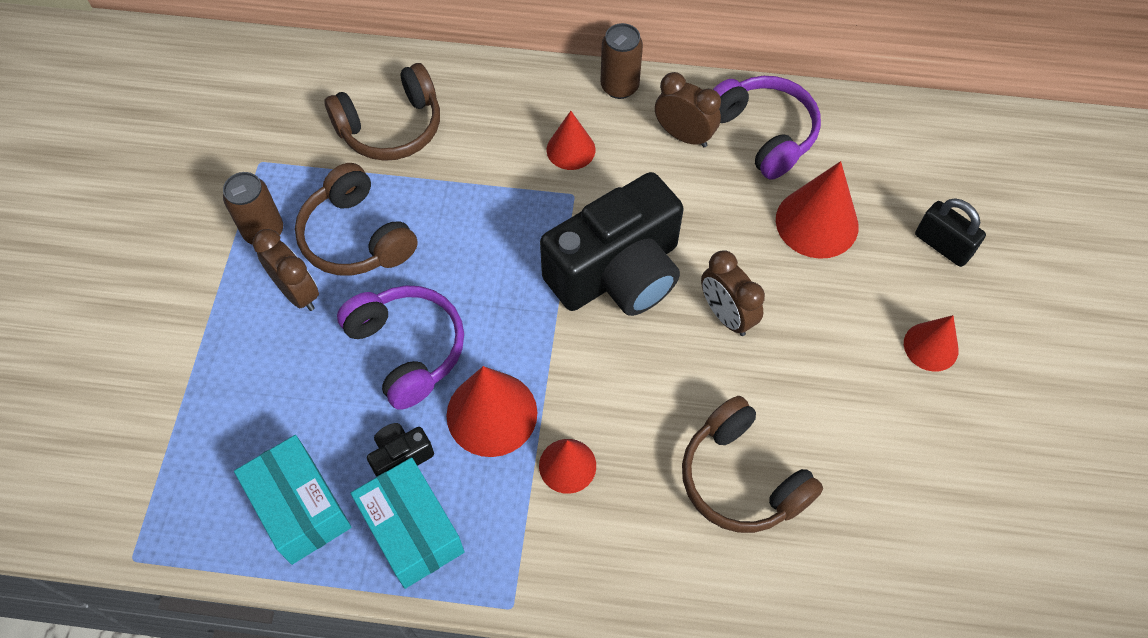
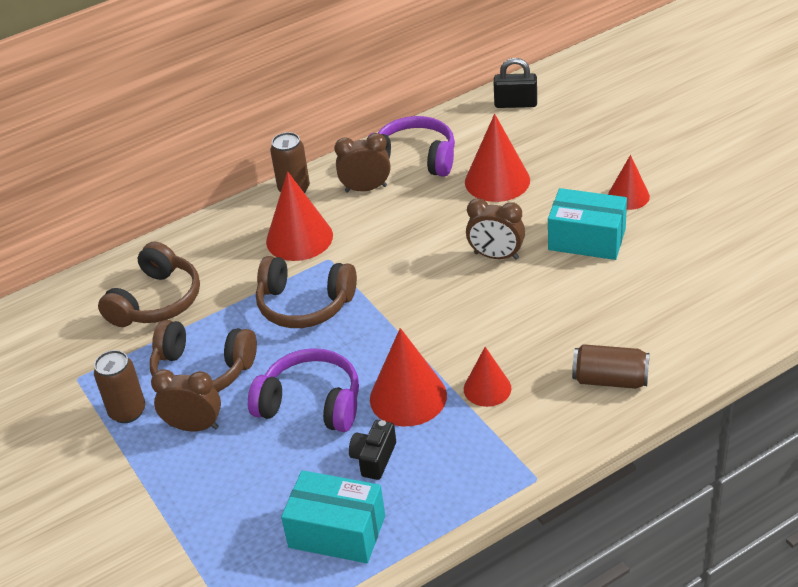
camera: 35 degrees left, 20 degrees down
turquoise box [351,457,465,589] -> turquoise box moved to [548,188,627,260]
black camera [540,172,684,316] -> none
red cone [546,111,595,170] -> red cone [266,171,333,261], size x1.62
brown headphones [682,396,823,533] -> brown headphones moved to [256,256,357,328]
black padlock [915,199,986,267] -> black padlock moved to [494,58,537,108]
none -> brown can [572,344,650,389]

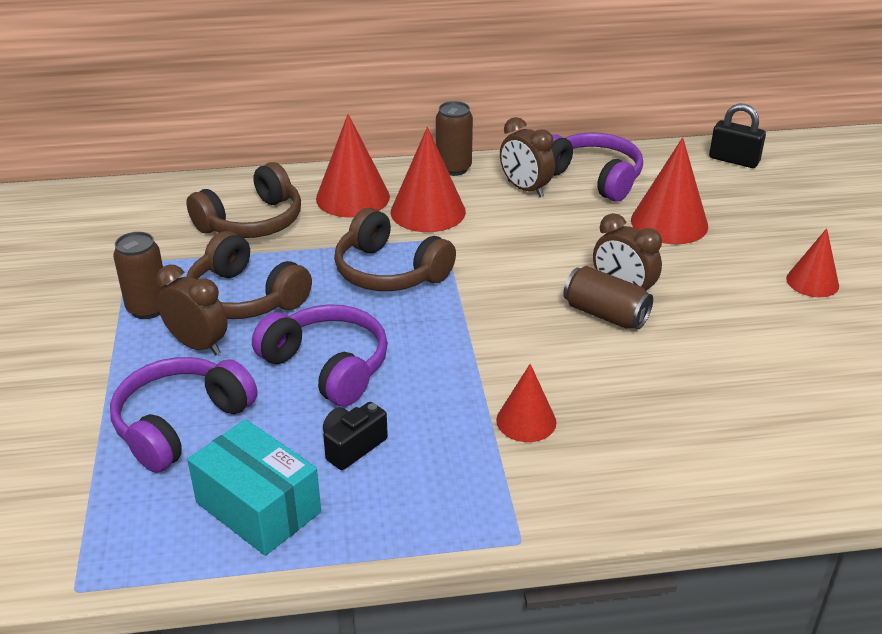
camera: 20 degrees right, 5 degrees down
brown clock [335,133,391,193] -> brown clock turned 150 degrees counterclockwise [500,117,555,197]
red cone [370,328,447,426] -> red cone moved to [316,114,390,217]
turquoise box [548,188,627,260] -> none
brown can [572,344,650,389] -> brown can moved to [563,266,653,329]
none -> purple headphones [110,357,258,473]

